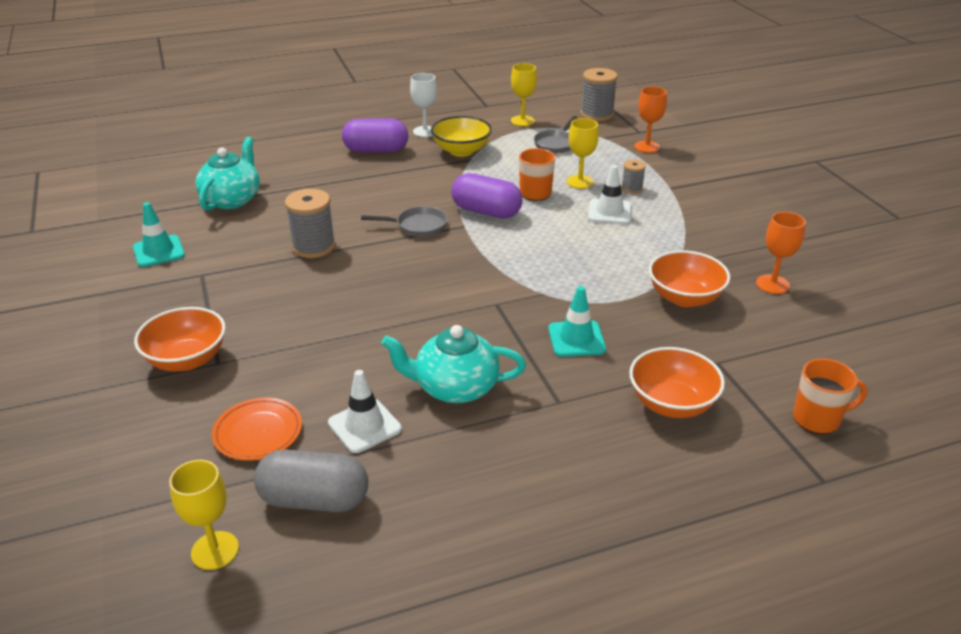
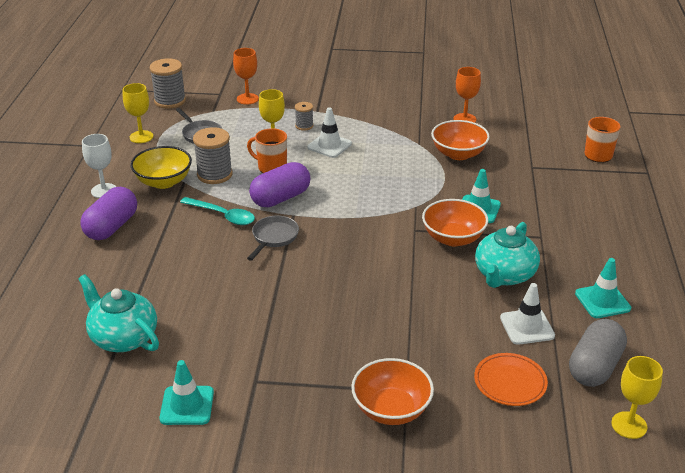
camera: 65 degrees left, 0 degrees up
grey spool [285,189,336,258] -> grey spool moved to [193,127,233,184]
orange bowl [629,347,725,418] -> orange bowl moved to [422,199,488,246]
none -> turquoise spoon [180,197,255,225]
none -> turquoise traffic cone [575,258,631,318]

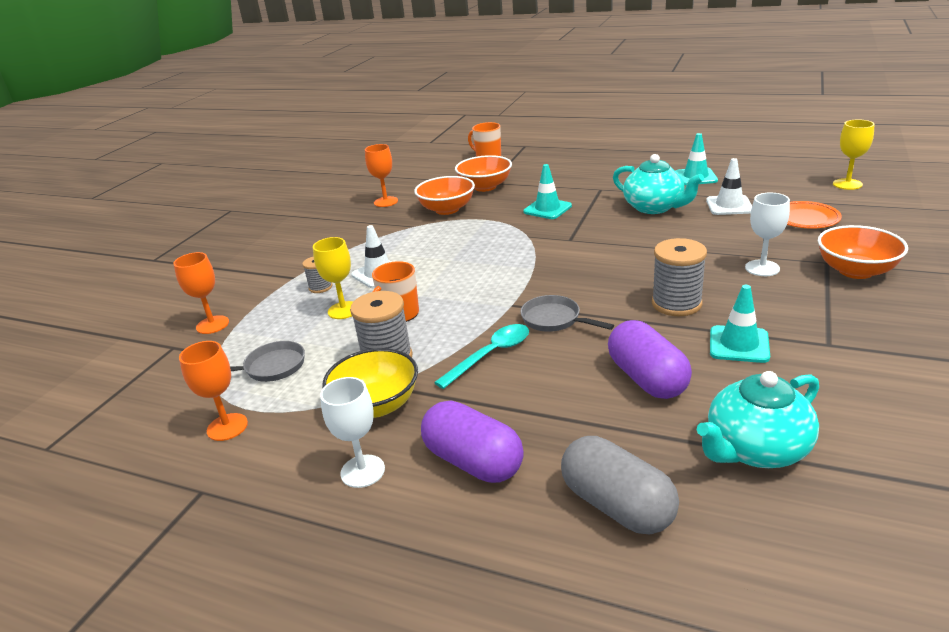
camera: 70 degrees left, 5 degrees down
yellow goblet [123,83,154,143] -> orange goblet [179,341,248,441]
grey spool [150,58,186,109] -> grey spool moved to [652,238,707,316]
turquoise traffic cone [159,360,214,425] -> turquoise traffic cone moved to [710,285,770,363]
purple capsule [249,162,310,207] -> purple capsule moved to [608,320,692,399]
orange bowl [422,199,488,246] -> orange bowl moved to [455,155,512,192]
grey capsule [569,319,627,387] -> grey capsule moved to [561,436,679,534]
none -> white goblet [745,193,790,276]

